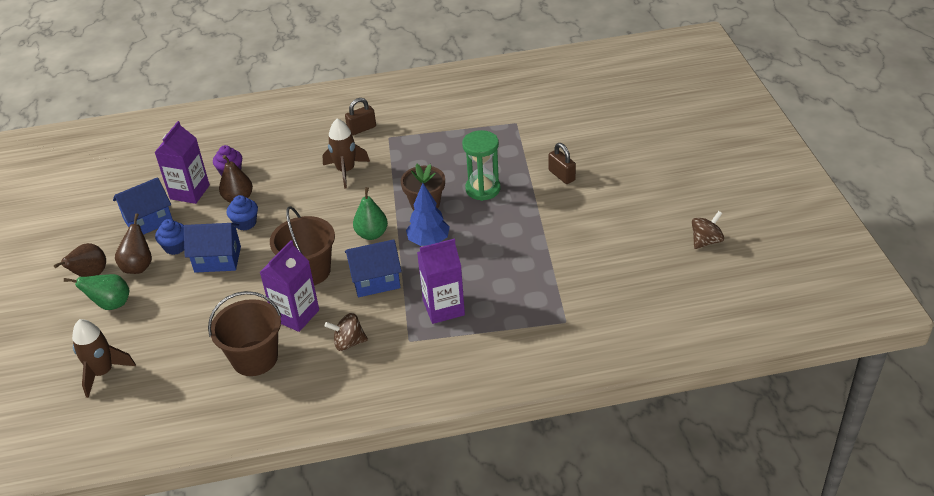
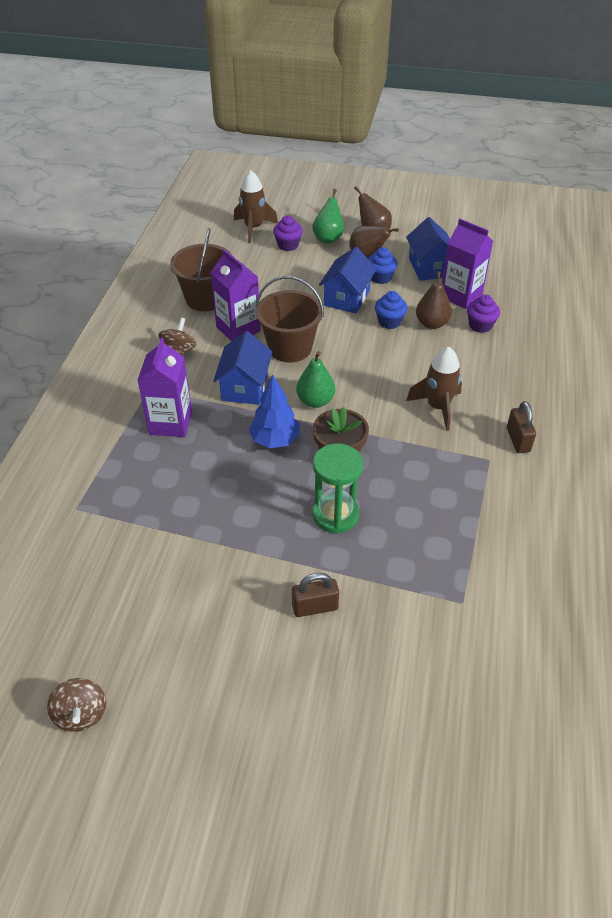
camera: 110 degrees right, 5 degrees up
none -> purple cupcake [273,215,303,251]

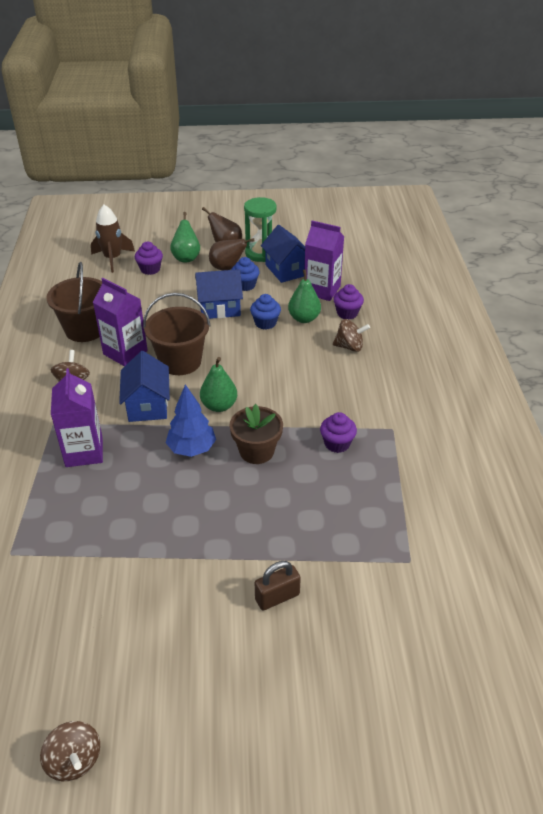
camera: 15 degrees left, 5 degrees down
green hourglass [312,443,363,534] -> green hourglass moved to [244,197,277,262]
blue house [319,247,376,314] -> blue house turned 75 degrees clockwise [195,269,243,319]
brown rocket [406,346,462,431] -> none
brown pear [416,271,452,329] -> green pear [288,270,321,323]
brown padlock [507,401,536,453] -> none
none -> purple cupcake [320,412,357,453]
none -> brown spinning top [333,319,370,352]

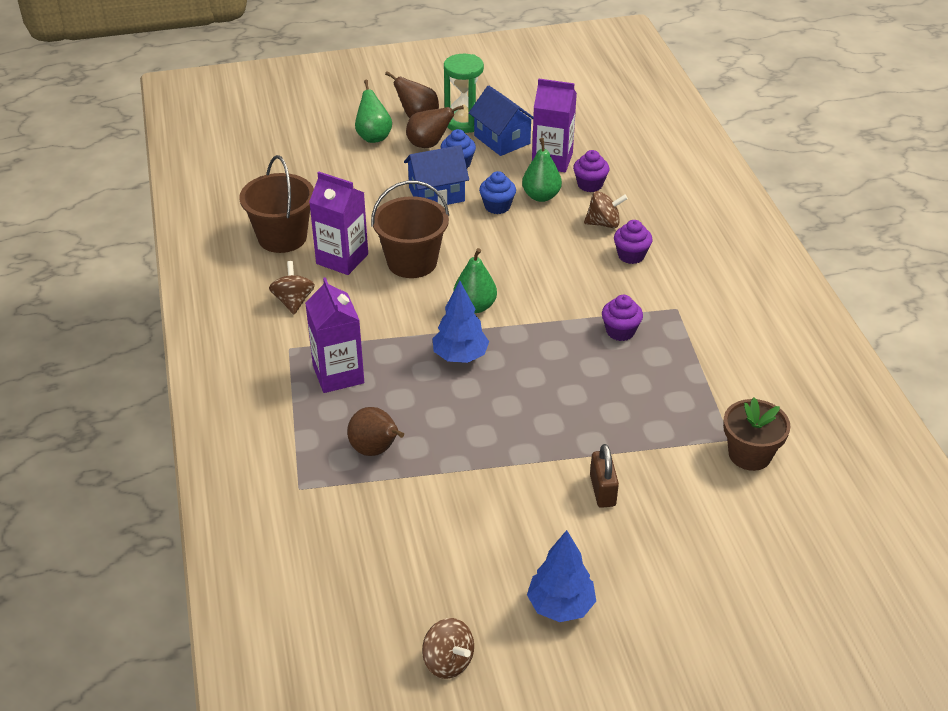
camera: 10 degrees left, 0 degrees up
brown rocket [91,205,135,273] -> none
blue house [119,351,170,422] -> none
purple cupcake [135,241,163,275] -> purple cupcake moved to [614,220,653,264]
brown flower pot [230,404,283,464] -> brown flower pot moved to [723,398,791,471]
brown padlock [255,561,301,610] -> brown padlock turned 60 degrees counterclockwise [590,444,619,508]
none -> brown pear [347,407,404,456]
none -> blue tree [527,530,596,622]

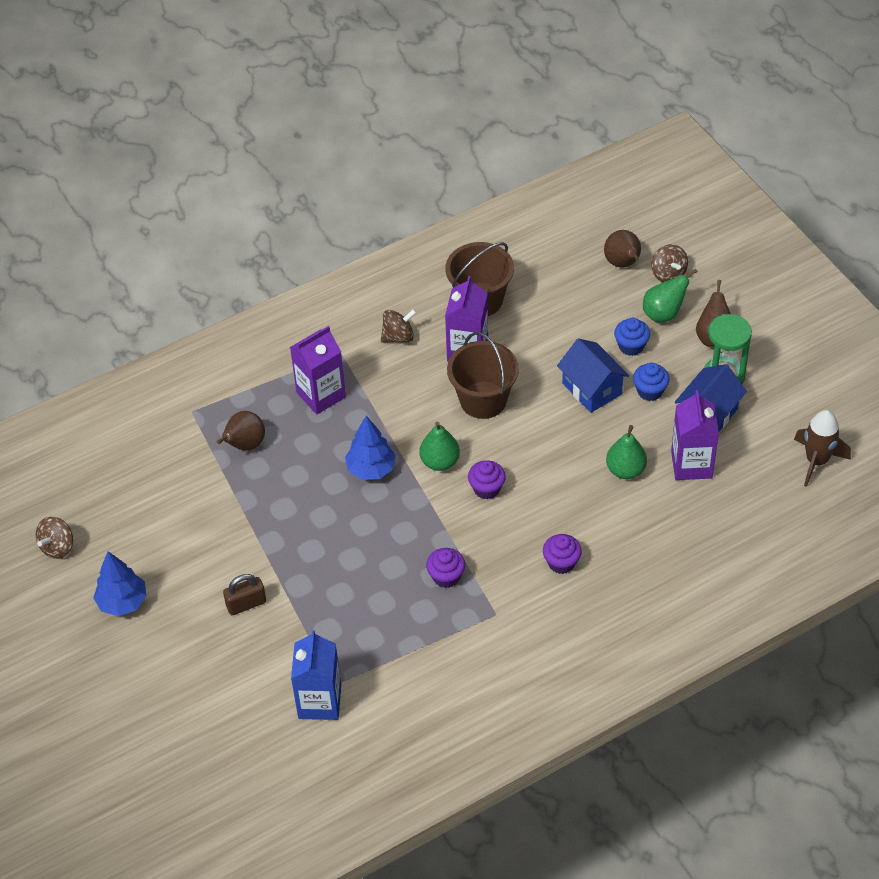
camera: 75 degrees right, 10 degrees up
brown pear [406,105,464,148] -> brown pear moved to [604,230,641,268]
blue cupcake [479,171,516,214] -> blue cupcake moved to [614,318,650,356]
purple cupcake [573,150,610,192] -> purple cupcake moved to [468,460,506,499]
brown spinning top [584,191,628,228] -> brown spinning top moved to [651,244,688,282]
brown flower pot [723,398,791,471] -> blue carton [291,630,341,720]
none -> brown rocket [794,410,851,487]

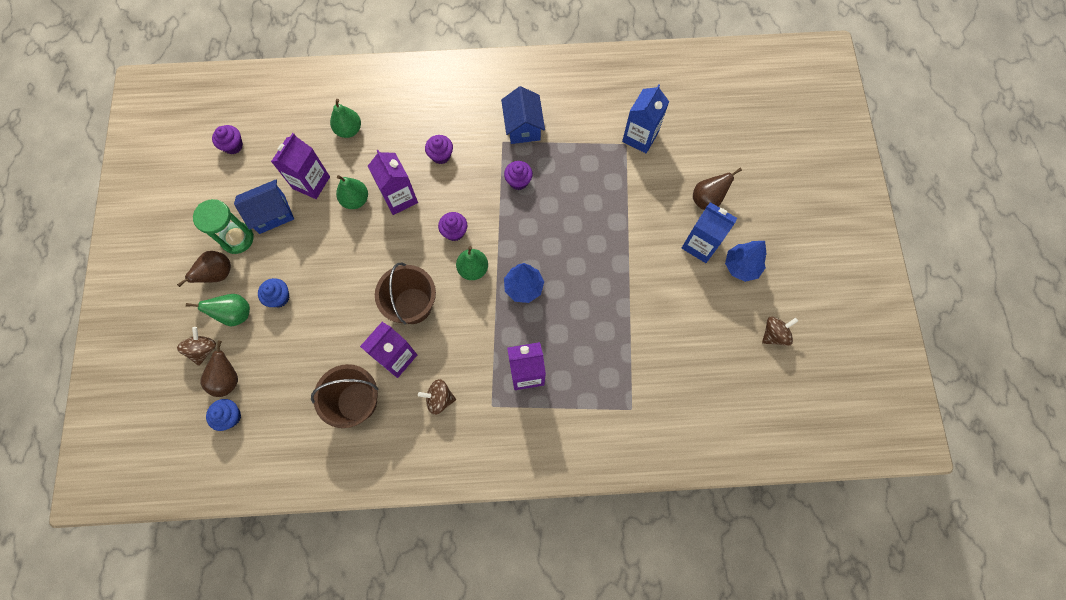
camera: 155 degrees left, 20 degrees up
brown pear [217,411,265,451] -> brown pear moved to [693,168,742,210]
brown padlock [223,574,266,615] -> none
blue house [557,339,629,413] -> blue house moved to [501,86,545,144]
blue cupcake [633,363,670,401] -> blue cupcake moved to [206,399,241,431]
brown rocket [794,410,851,487] -> purple cupcake [212,125,243,154]
none -> green pear [330,99,361,138]
none -> purple carton [368,150,418,215]
none -> blue carton [682,202,737,263]

